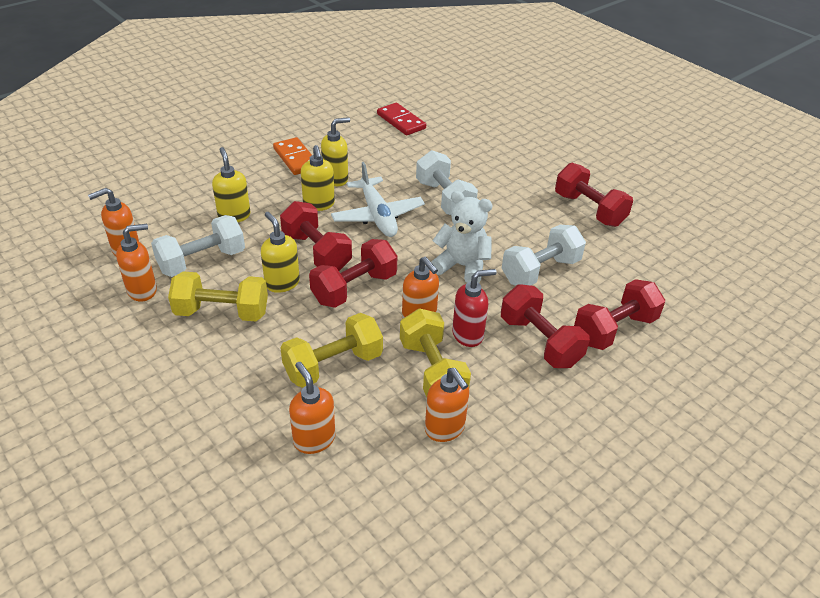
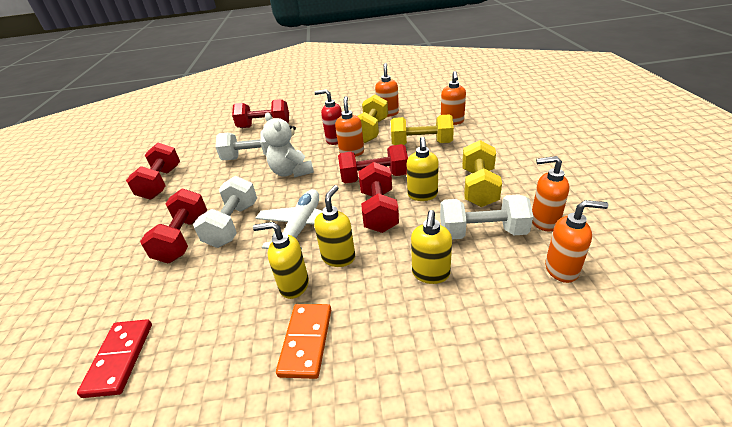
camera: 140 degrees left, 5 degrees down
yellow dumbbell [168,271,268,321] -> yellow dumbbell turned 60 degrees clockwise [462,140,502,207]
red dumbbell [501,284,590,368] -> red dumbbell moved to [140,189,207,263]

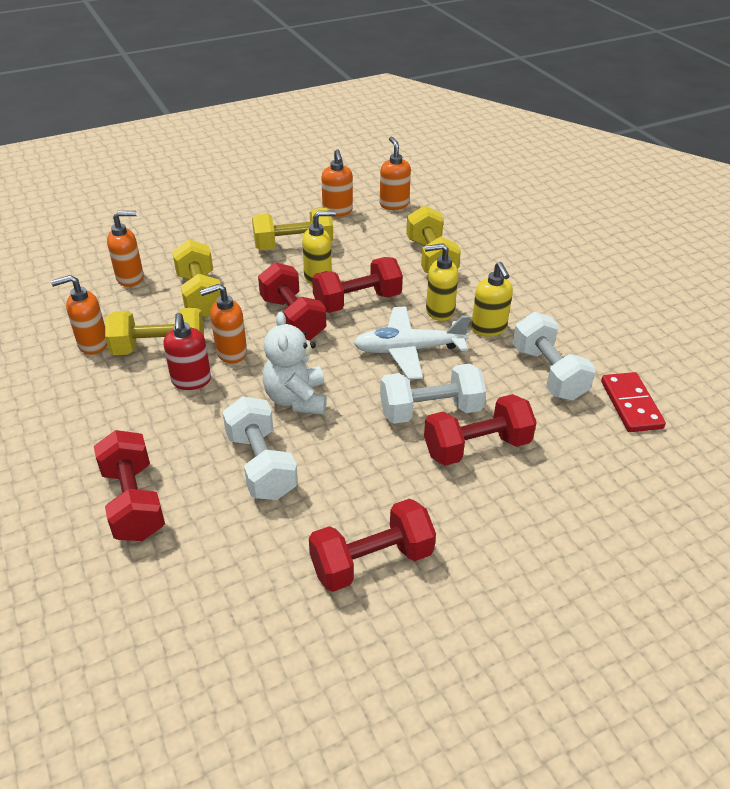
camera: 115 degrees left, 5 degrees up
red domino [77,319,152,398] -> red domino turned 75 degrees counterclockwise [601,372,666,432]
white teddy bear [262,112,314,177] -> white teddy bear turned 135 degrees clockwise [262,312,327,414]
orange domino [276,304,331,379] -> none
yellow soap dispenser [411,210,452,284] -> yellow dumbbell [406,205,461,274]
white dumbbell [440,194,533,239] -> white dumbbell moved to [513,312,596,401]

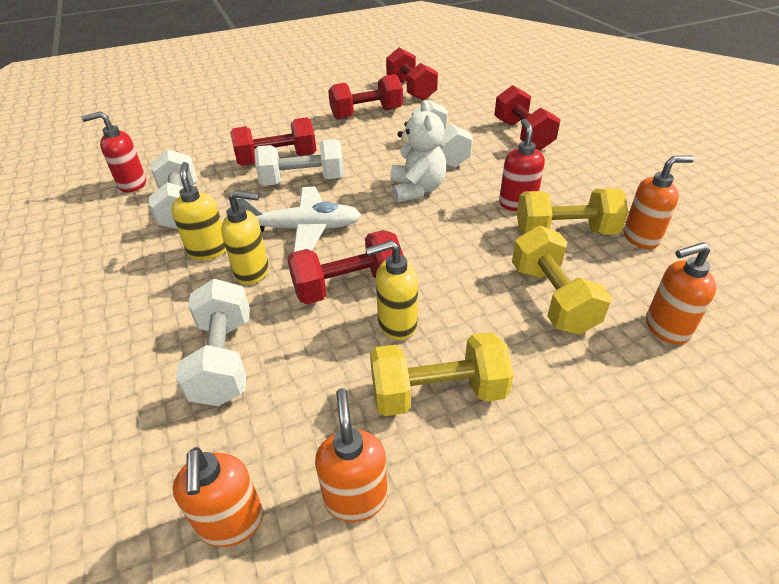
camera: 175 degrees left, 0 degrees up
orange soap dispenser [200,284,247,363] -> none
red dumbbell [258,262,326,340] -> red dumbbell moved to [386,48,438,100]
yellow dumbbell [406,205,461,274] -> white dumbbell [176,279,250,406]
red domino [601,372,666,432] -> red soap dispenser [81,111,146,192]

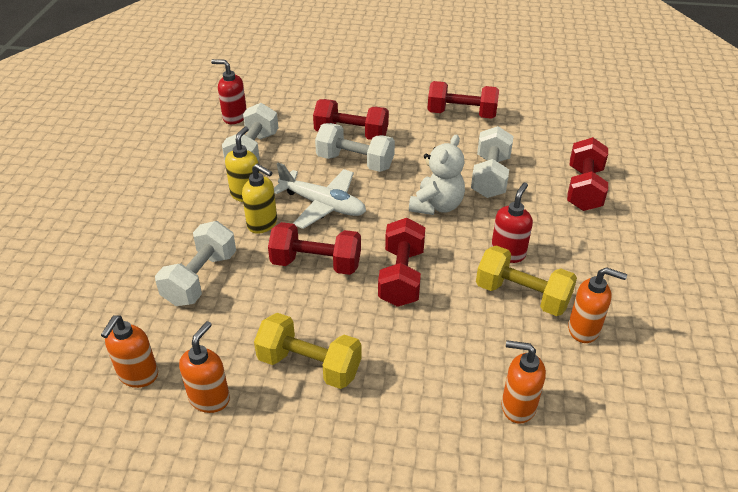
camera: 30 degrees right, 0 degrees up
yellow soap dispenser [365,240,418,340] -> none
red dumbbell [386,48,438,100] -> red dumbbell moved to [378,218,425,307]
yellow dumbbell [512,226,611,335] -> none

